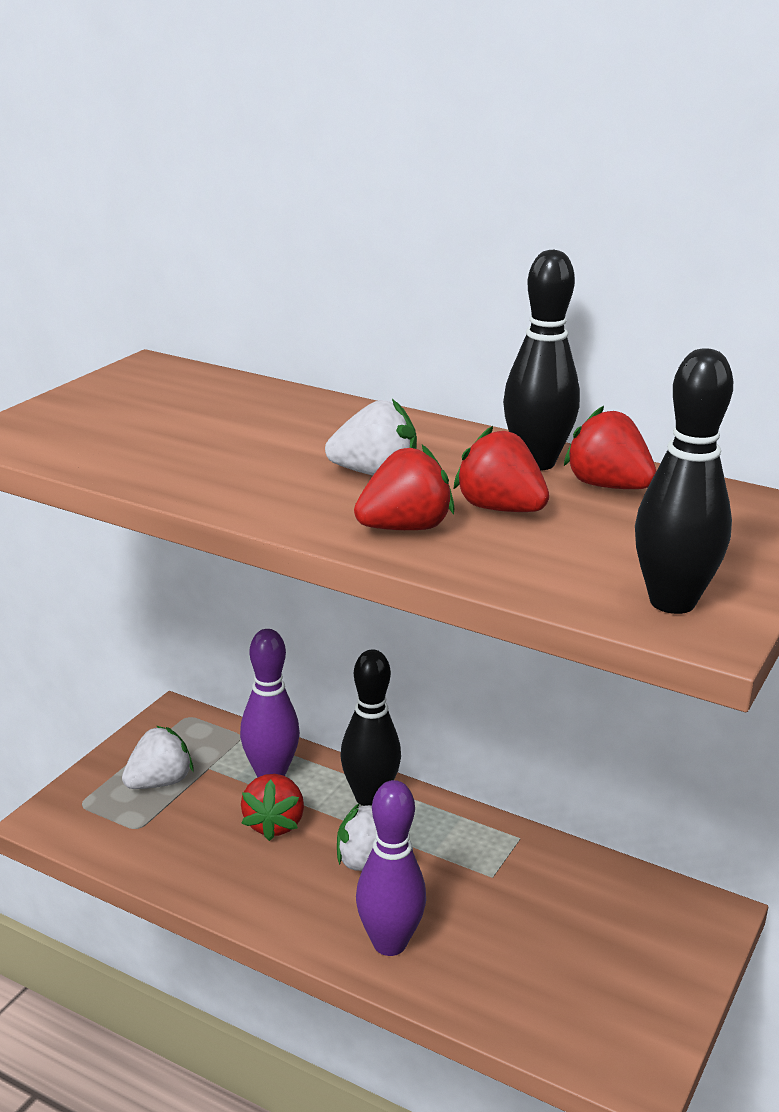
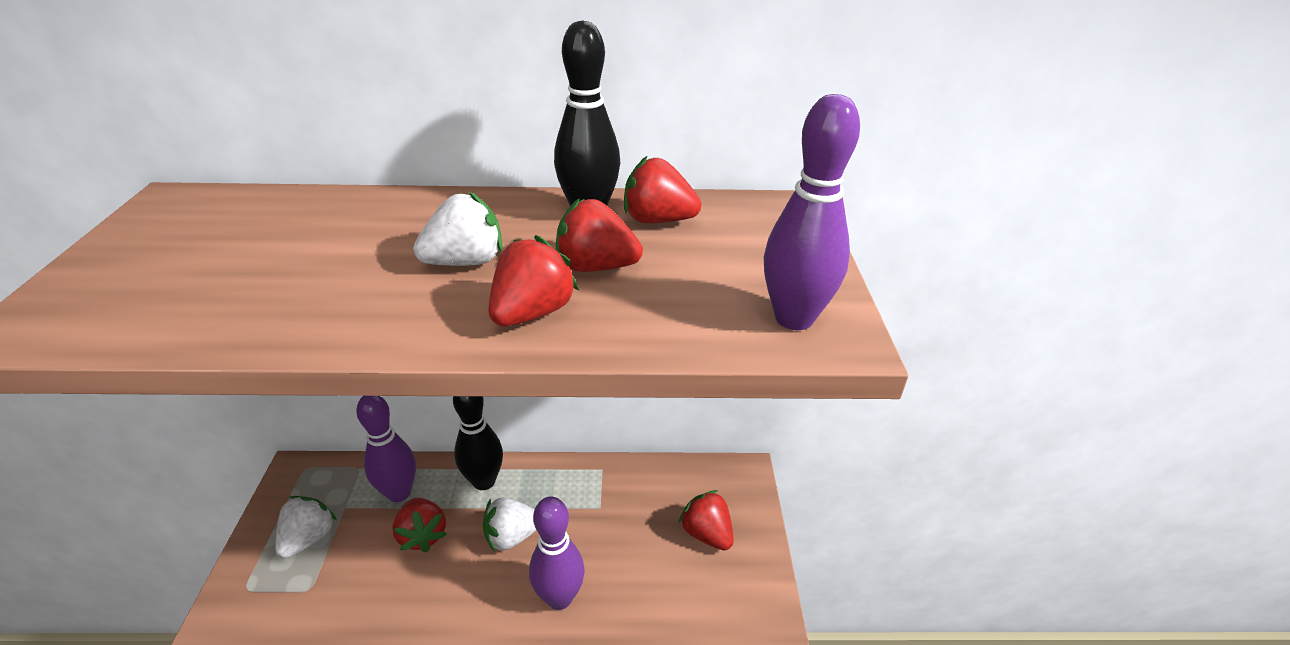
camera: 30 degrees left, 10 degrees up
black bowling pin [635,348,733,614] -> purple bowling pin [764,94,860,330]
none -> red strawberry [679,490,734,551]

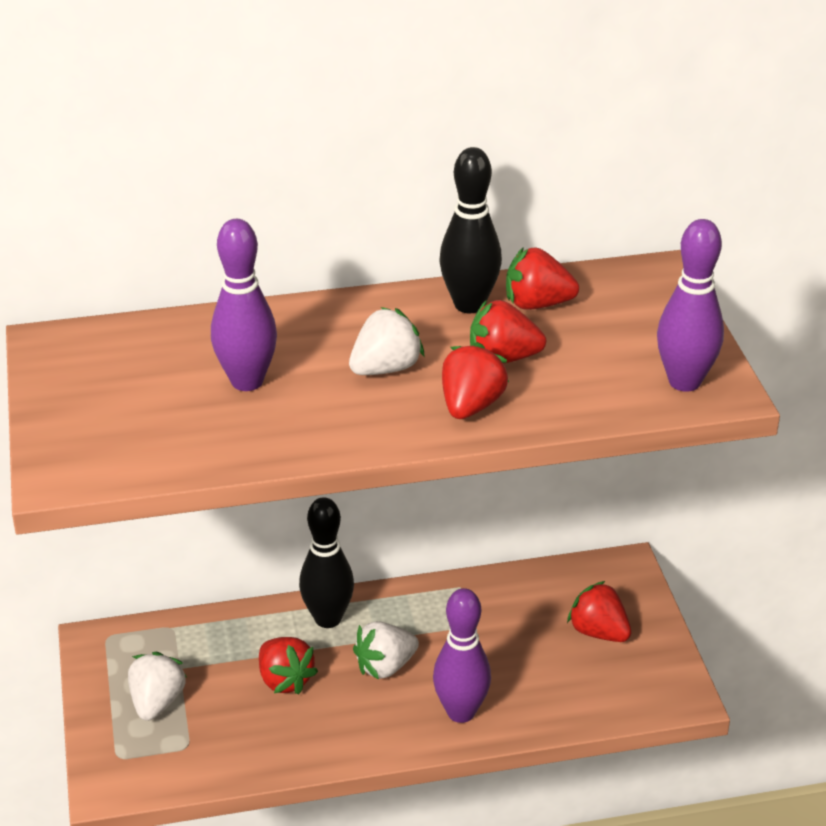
camera: 10 degrees left, 0 degrees up
purple bowling pin [356,396,416,502] -> purple bowling pin moved to [211,219,277,391]

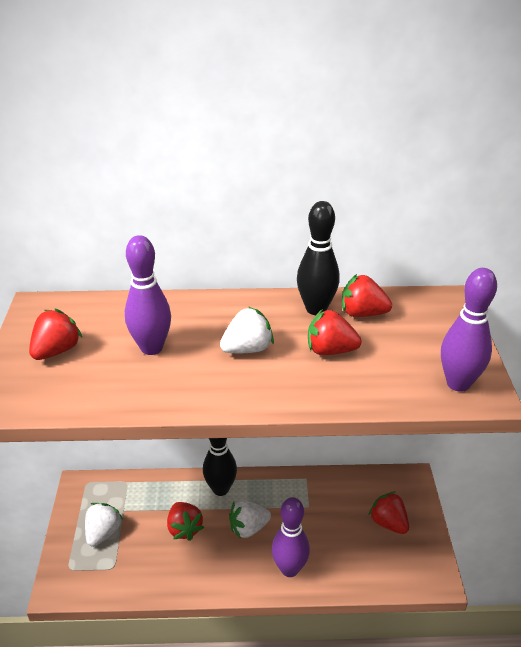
camera: 10 degrees right, 0 degrees up
red strawberry [442,342,509,419] -> red strawberry moved to [29,309,82,360]

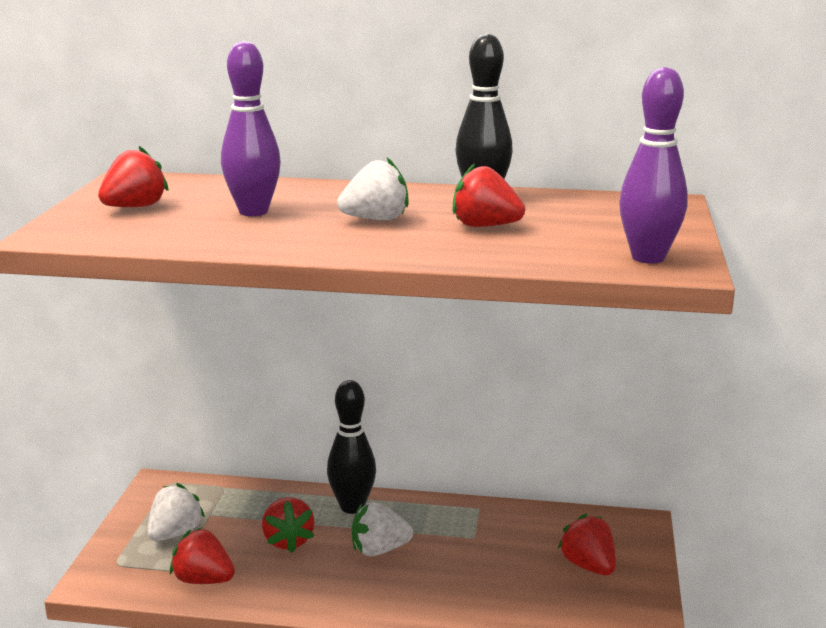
camera: 10 degrees right, 15 degrees down
purple bowling pin [272,497,310,577] -> none
red strawberry [342,274,392,317] -> red strawberry moved to [170,528,235,584]

